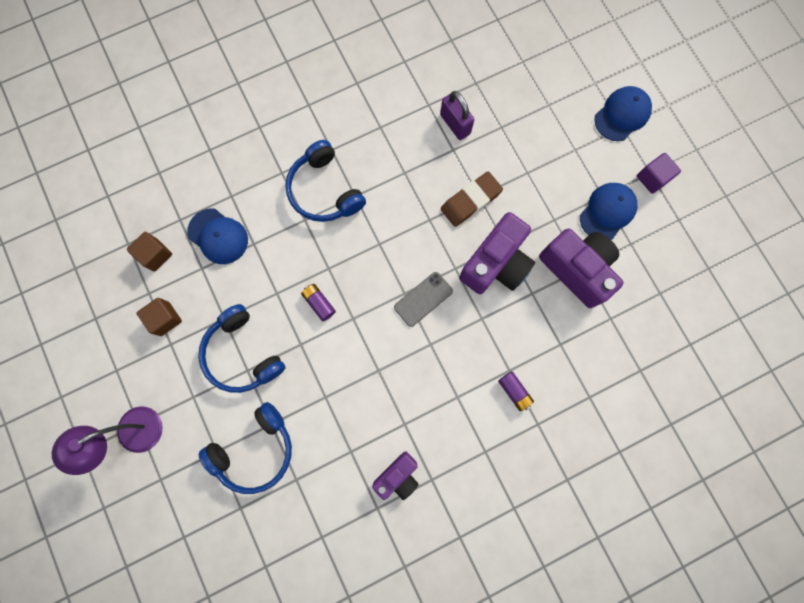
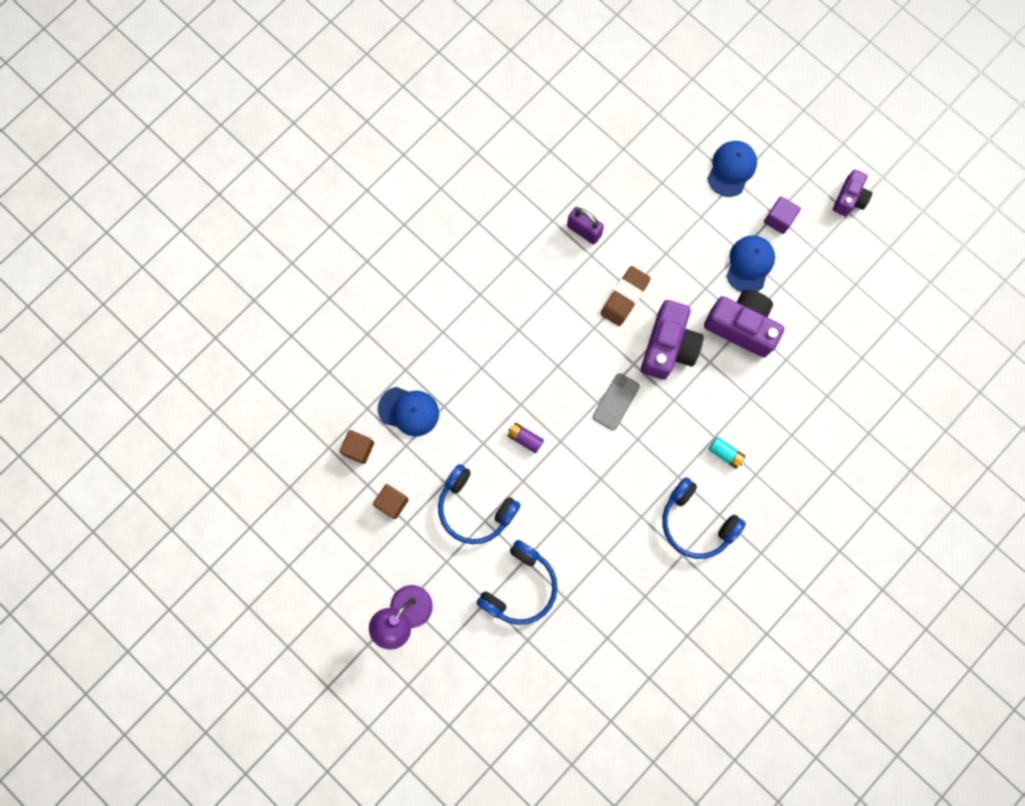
camera: 20 degrees left, 0 degrees up
blue headphones [285,140,366,222] -> blue headphones moved to [662,477,746,559]
purple camera [372,451,419,500] -> purple camera moved to [833,170,872,216]
purple battery [498,371,534,411] -> turquoise battery [708,437,745,469]

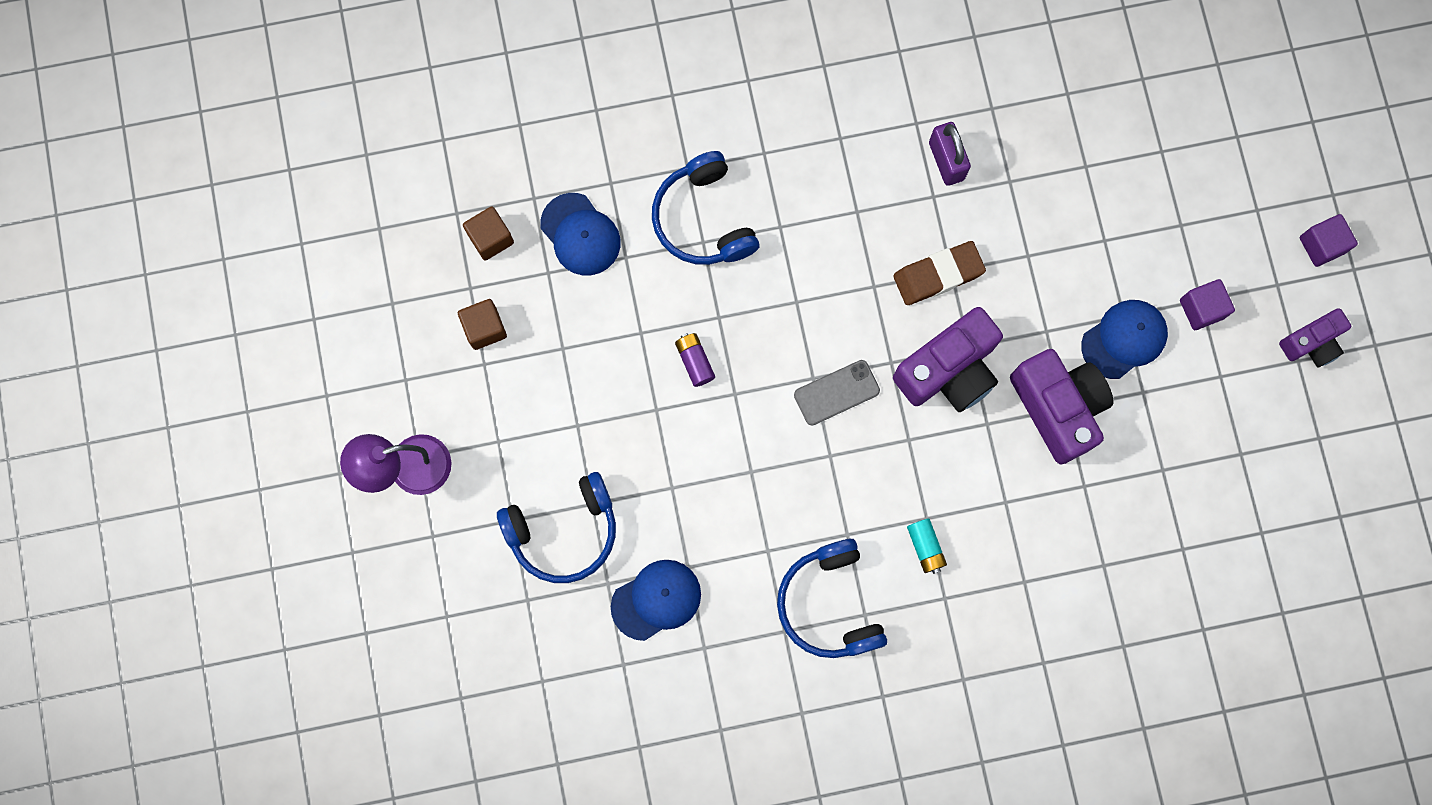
camera: 35 degrees right, 0 degrees up
blue headphones [438,464,520,544] -> blue headphones moved to [652,151,759,265]
blue cap [707,141,757,197] -> blue cap moved to [611,560,701,641]
none -> purple cube [1300,214,1358,267]

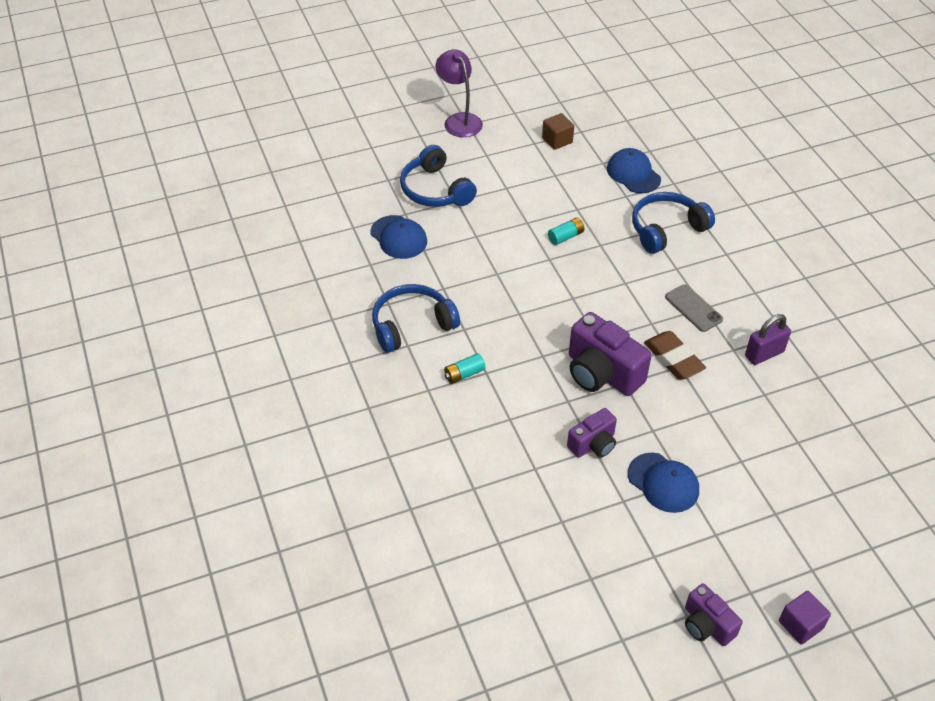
camera: 80 degrees right, 30 degrees down
brown cube [463,206,514,261] -> none
blue cap [540,193,621,275] -> blue cap turned 105 degrees clockwise [607,148,661,193]
purple battery [675,333,715,387] -> turquoise battery [548,218,584,245]
grey phone [794,360,880,425] -> grey phone moved to [665,284,723,332]
purple camera [1010,349,1114,464] -> purple camera [567,408,617,457], size x0.58
purple cube [1180,279,1235,330] -> none

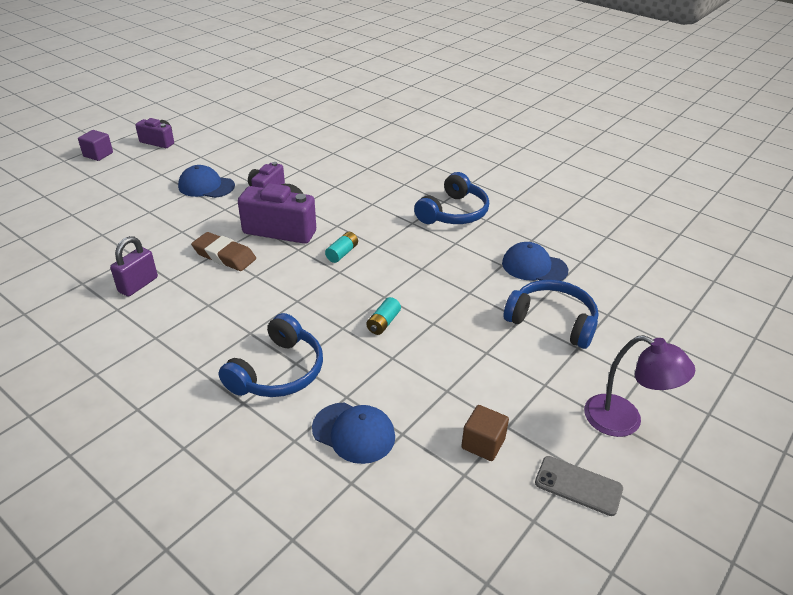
camera: 150 degrees right, 10 degrees down
turquoise battery [444,353,486,384] -> turquoise battery moved to [325,232,358,263]
grey phone [665,284,723,332] -> grey phone moved to [535,456,623,516]

